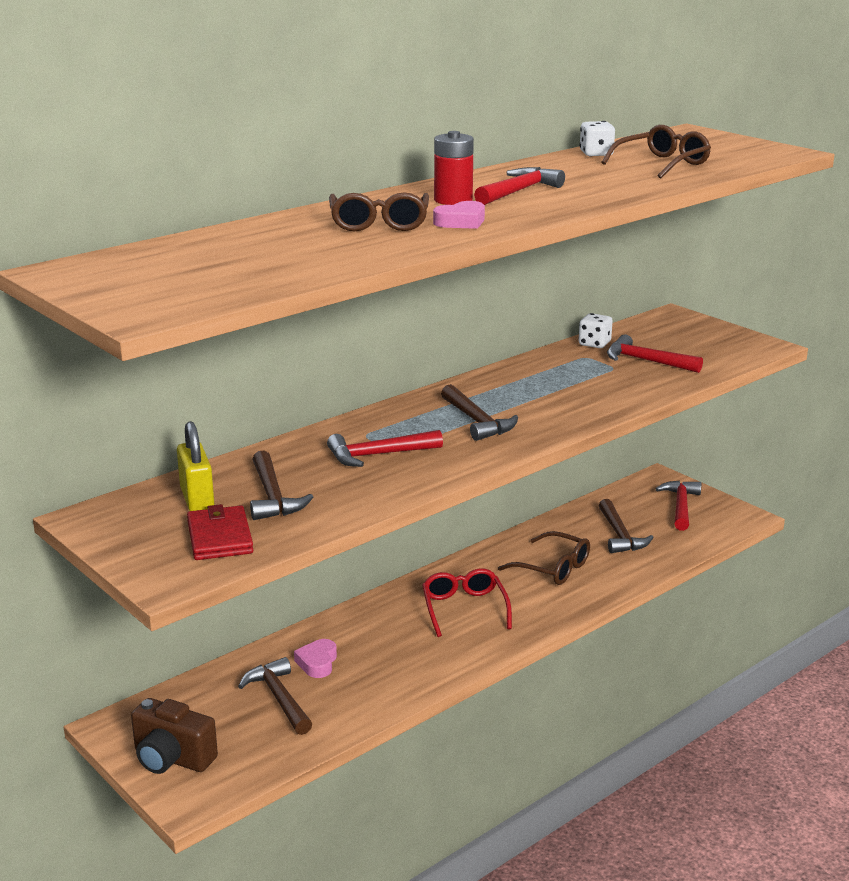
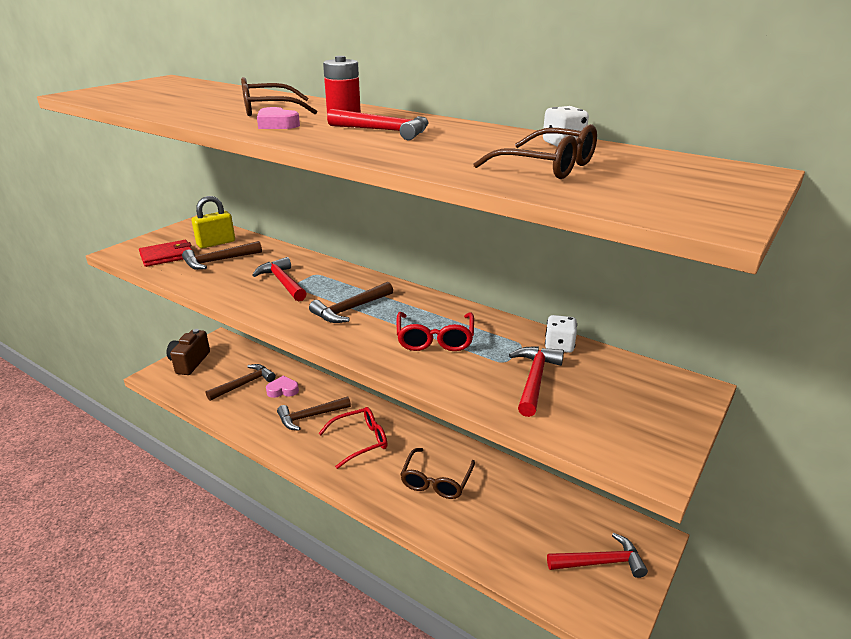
camera: 75 degrees right, 5 degrees up
brown hammer [599,499,654,553] -> brown hammer moved to [277,397,351,431]
none -> red glasses [397,312,474,351]

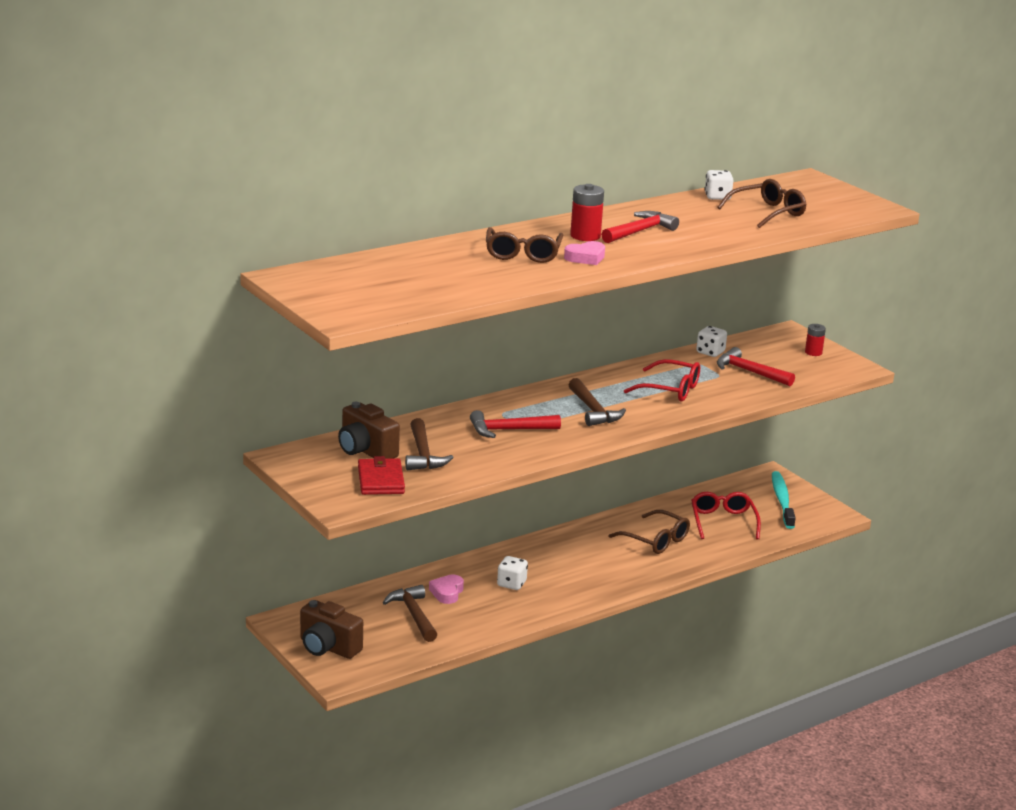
camera: 70 degrees left, 5 degrees down
yellow padlock [192,196,235,248] -> brown camera [338,402,400,459]
brown hammer [277,397,351,431] -> white dice [497,556,528,590]
red glasses [318,407,387,469] -> red glasses moved to [691,492,761,540]
red hammer [547,533,648,578] -> turquoise toothbrush [772,471,796,529]
none -> red battery [805,324,826,356]

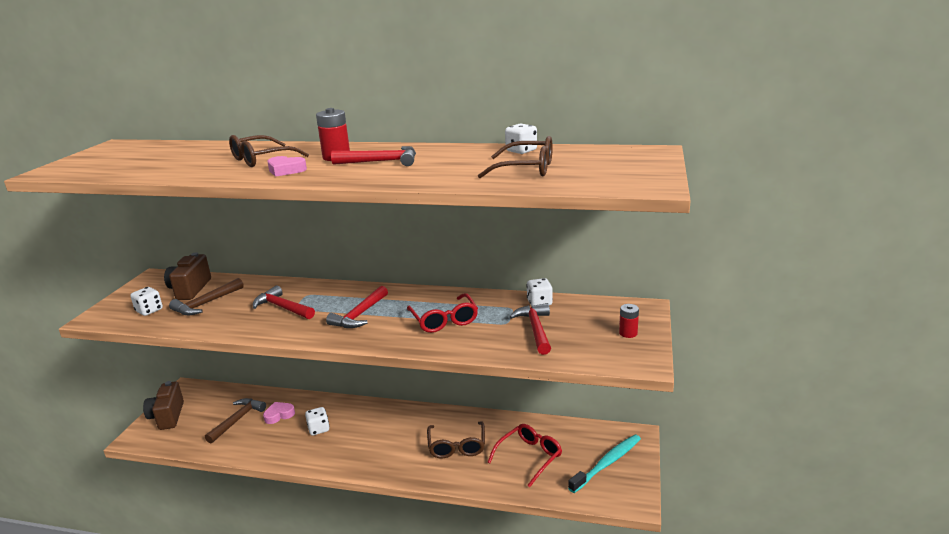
camera: 50 degrees right, 0 degrees up
red wallet [358,456,405,495] -> white dice [130,287,163,316]
brown hammer [569,378,626,426] -> red hammer [326,286,388,328]

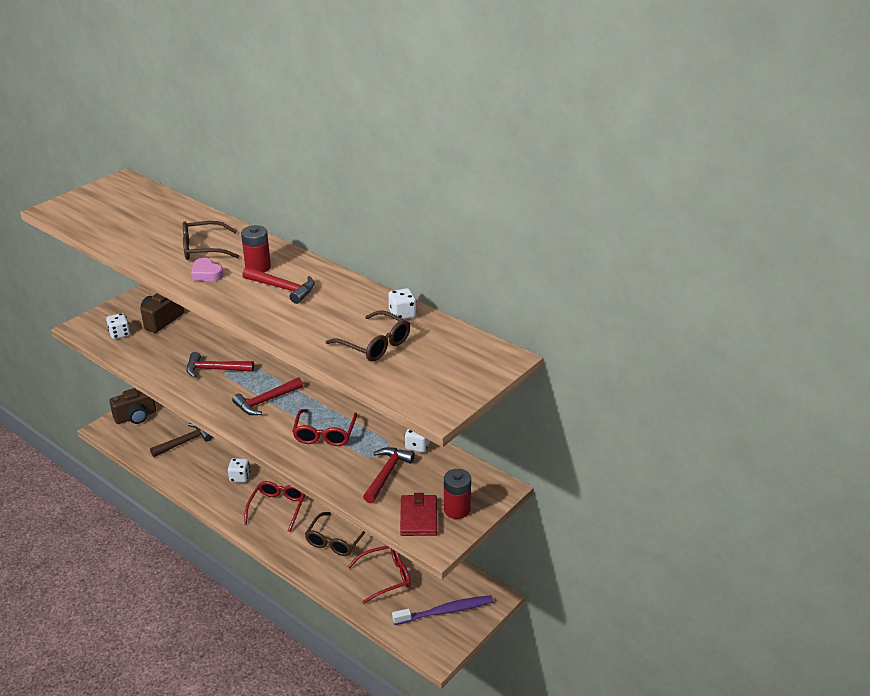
camera: 25 degrees right, 10 degrees up
brown camera [143,381,184,430] -> brown camera turned 135 degrees counterclockwise [109,388,156,424]
brown hammer [169,278,244,315] -> none
red hammer [253,285,315,319] -> red hammer turned 60 degrees counterclockwise [186,352,254,378]
pink heart [263,402,295,424] -> none
turquoise toothbrush [568,435,641,493] -> purple toothbrush [392,595,494,625]
red battery [619,304,639,338] -> red battery [444,469,471,519], size x1.55
none -> red glasses [244,481,305,532]
none -> red wallet [400,493,437,536]

